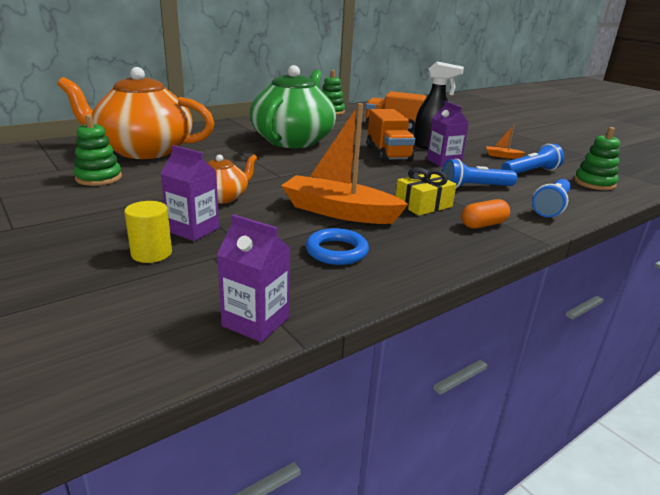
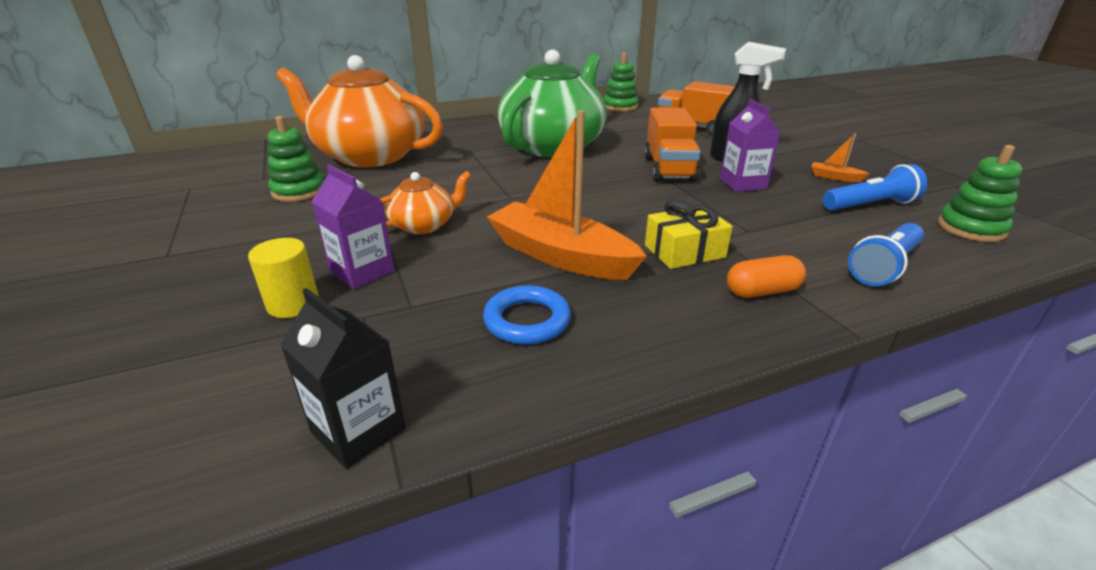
camera: 15 degrees right, 5 degrees up
purple carton [217,214,290,342] -> black carton [280,288,406,469]
blue flashlight [442,159,517,188] -> none

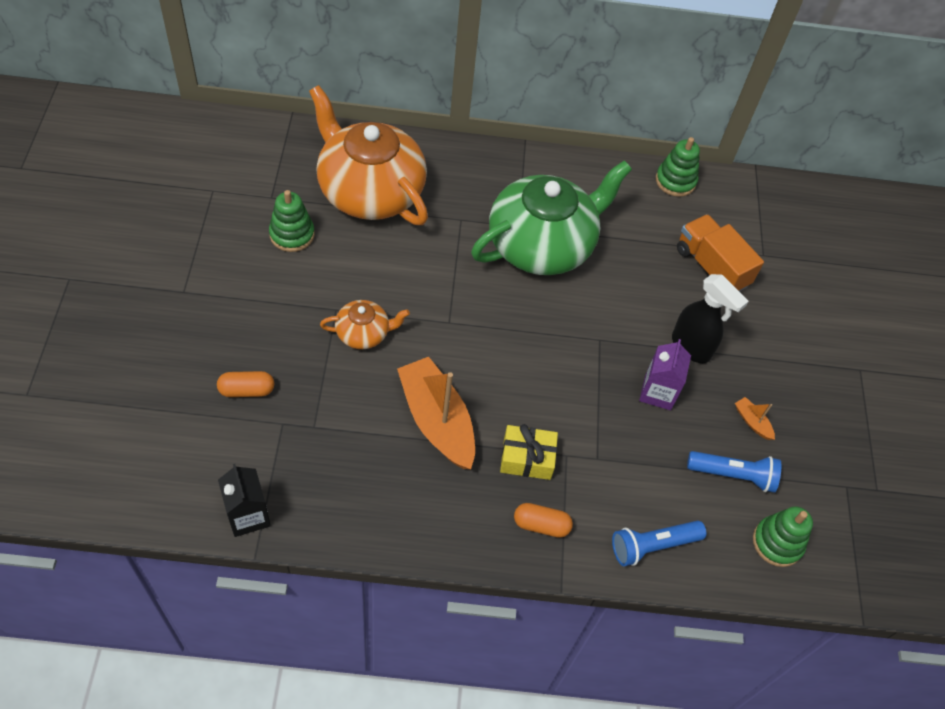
camera: 20 degrees right, 25 degrees up
yellow cylinder [248,238,319,318] -> orange capsule [217,371,274,397]
purple carton [312,164,395,289] -> none
blue ring [483,285,571,345] -> none
orange truck [644,108,701,182] -> none

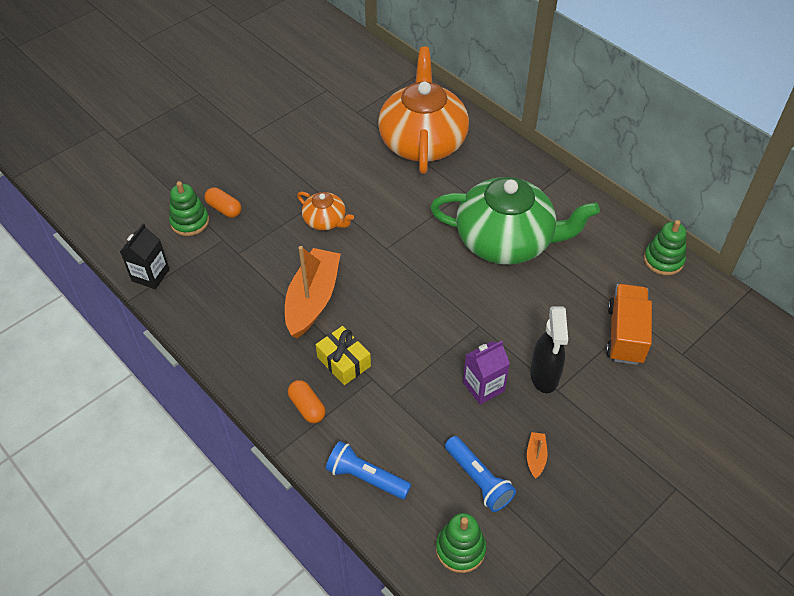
camera: 50 degrees right, 5 degrees down
green stacking toy [269,190,315,252] -> green stacking toy moved to [169,181,209,236]

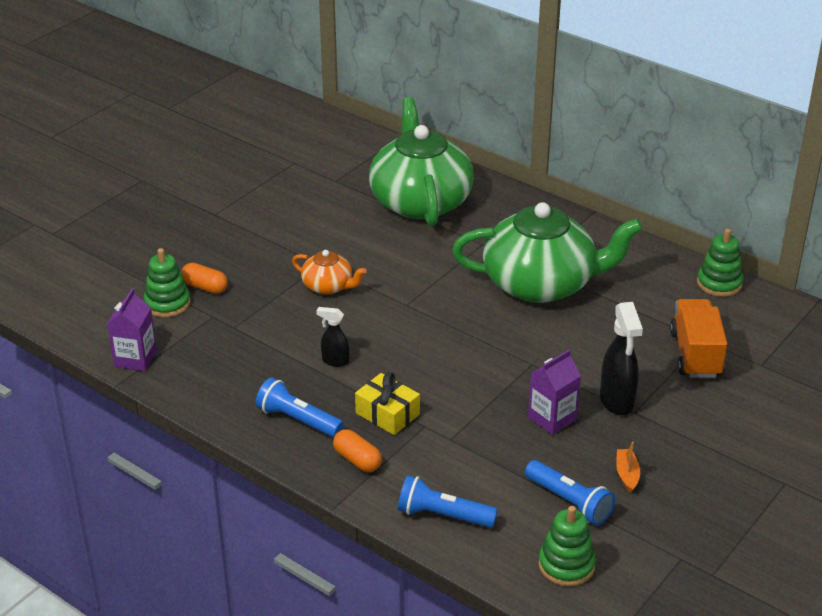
camera: 10 degrees left, 15 degrees down
black carton [120,223,170,289] -> purple carton [107,289,157,371]
orange boat [285,246,341,338] -> black spray bottle [316,307,349,367]
orange teapot [378,47,469,174] -> green teapot [369,97,474,226]
none -> blue flashlight [256,378,344,438]

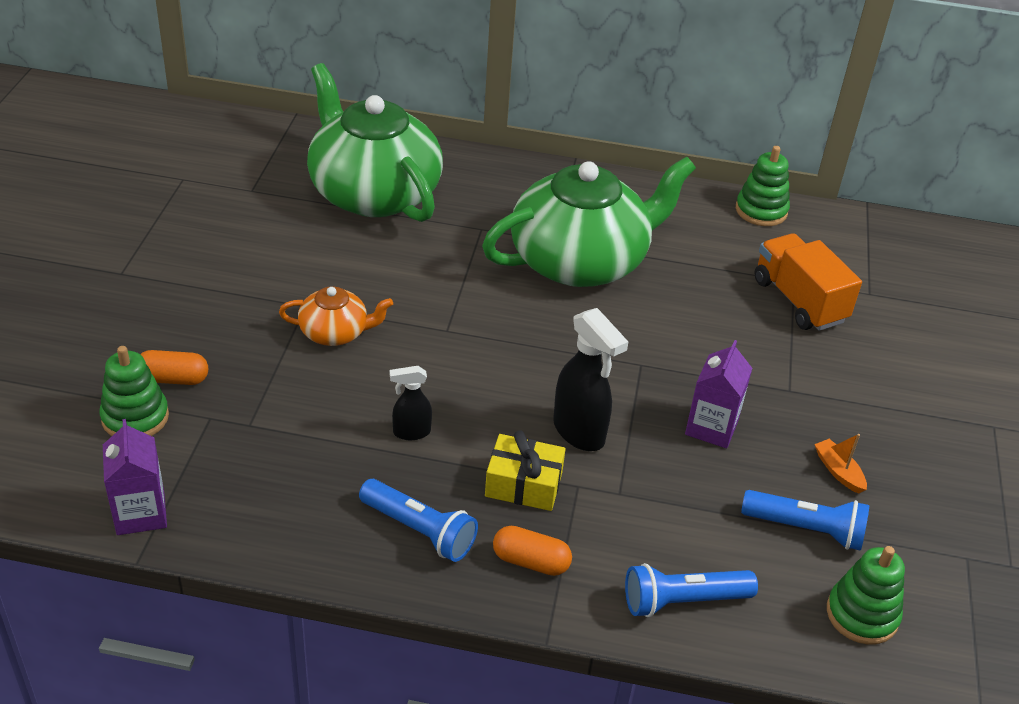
camera: 30 degrees left, 5 degrees up
blue flashlight [256,378,344,438] -> blue flashlight turned 150 degrees counterclockwise [359,479,478,562]
black spray bottle [600,302,643,416] -> black spray bottle moved to [553,308,628,451]

